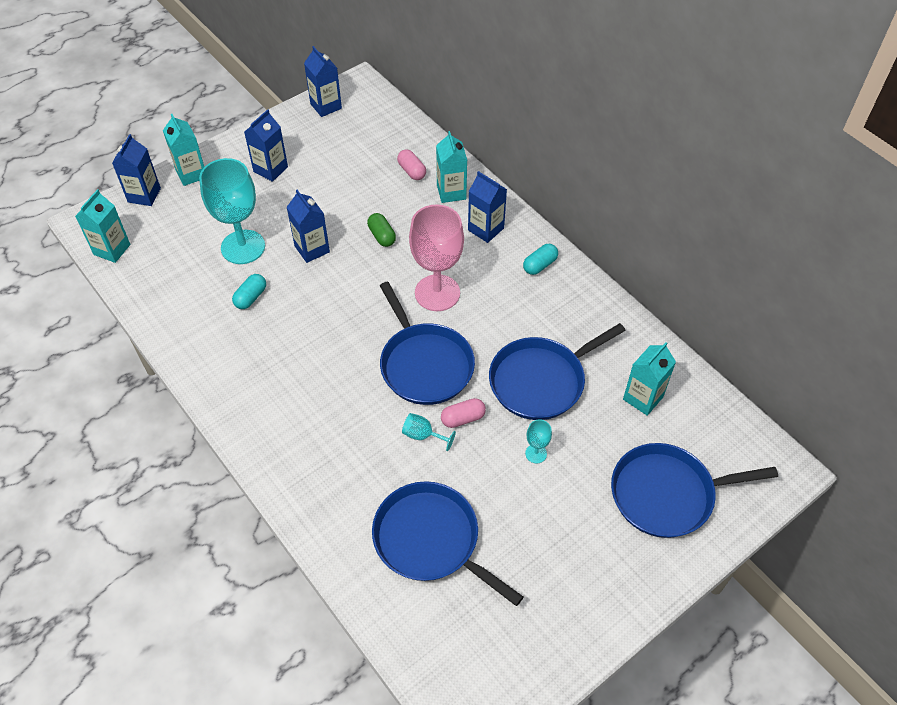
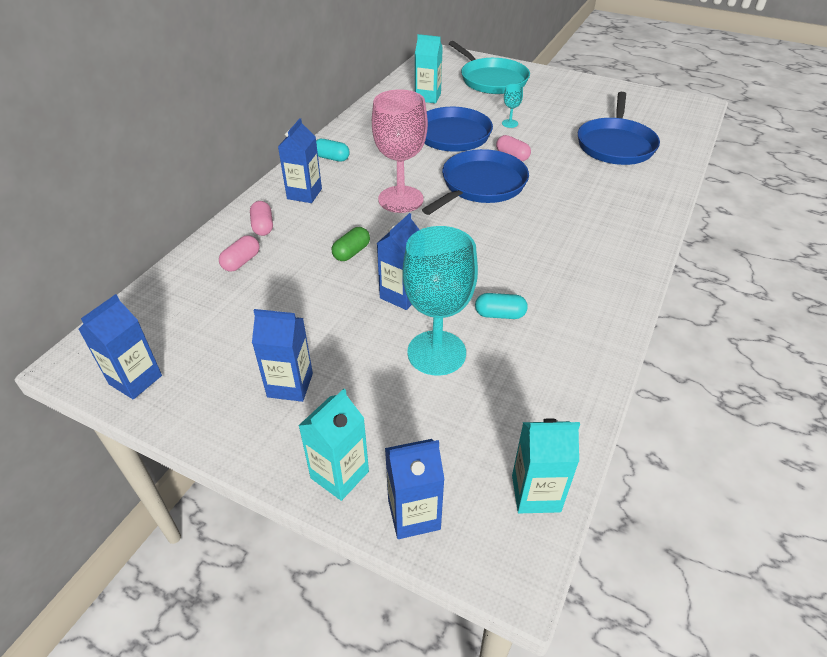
camera: 115 degrees left, 10 degrees down
turquoise goblet [402,413,456,451] -> none
turquoise carton [436,131,467,203] -> pink capsule [250,201,273,236]
blue pan [611,443,778,538] -> turquoise pan [449,41,530,94]

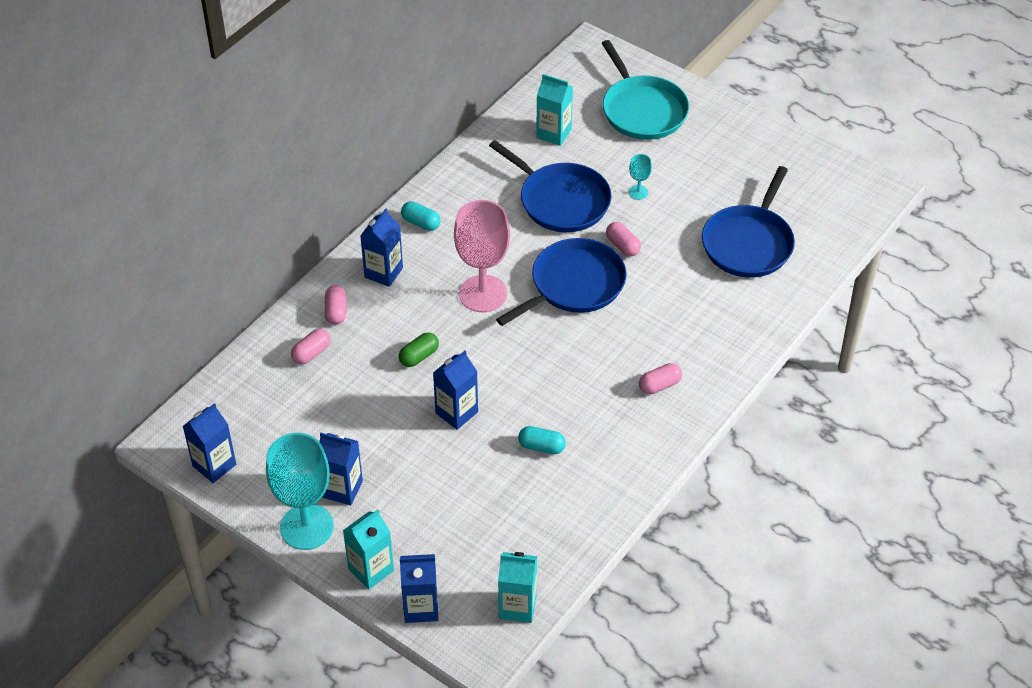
camera: 10 degrees right, 5 degrees up
turquoise goblet [402,226,478,376] -> turquoise goblet moved to [266,433,334,550]
none -> pink capsule [639,363,682,394]

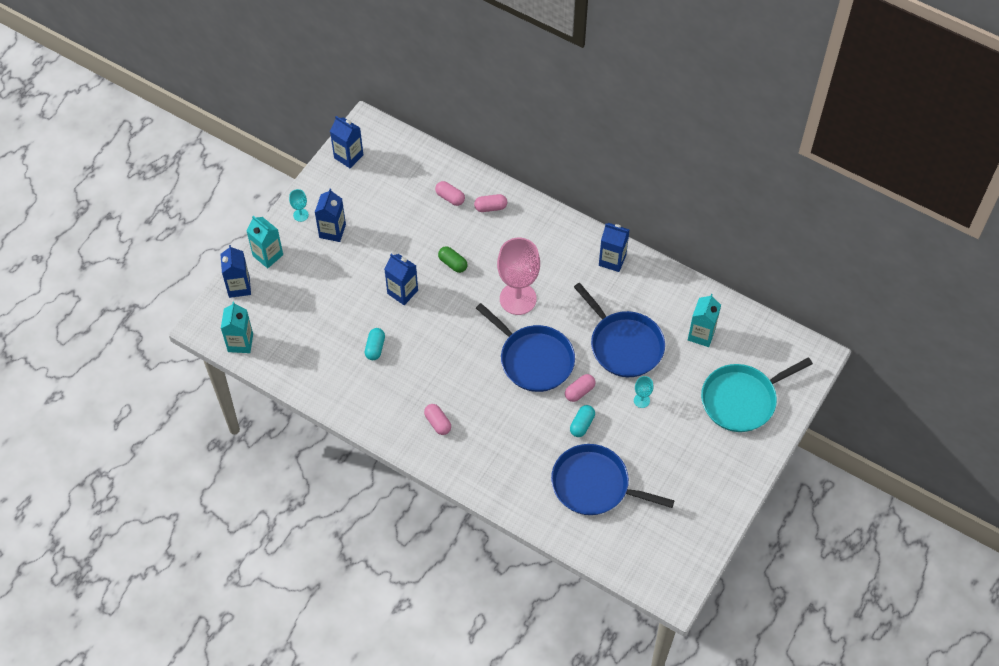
camera: 85 degrees right, 10 degrees up
turquoise goblet [266,433,334,550] -> turquoise goblet [289,189,309,222], size x0.42
blue carton [360,208,403,287] -> blue carton moved to [599,223,630,272]
turquoise capsule [401,201,441,231] -> turquoise capsule moved to [570,405,595,437]
blue pan [489,140,612,232] -> blue pan turned 75 degrees counterclockwise [574,283,665,377]

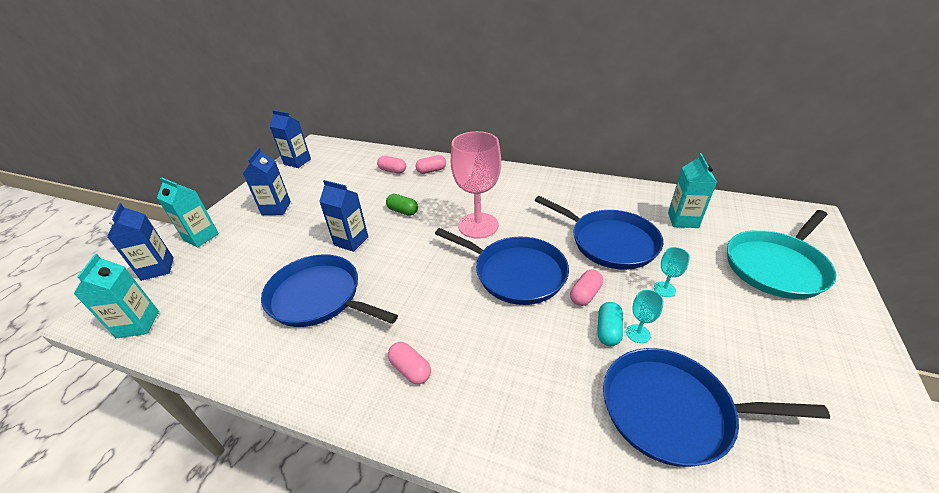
camera: 10 degrees left, 20 degrees down
turquoise goblet [289,189,309,222] -> turquoise goblet moved to [626,290,663,343]
turquoise capsule [365,328,385,360] -> blue pan [261,255,398,327]
blue carton [599,223,630,272] -> none

